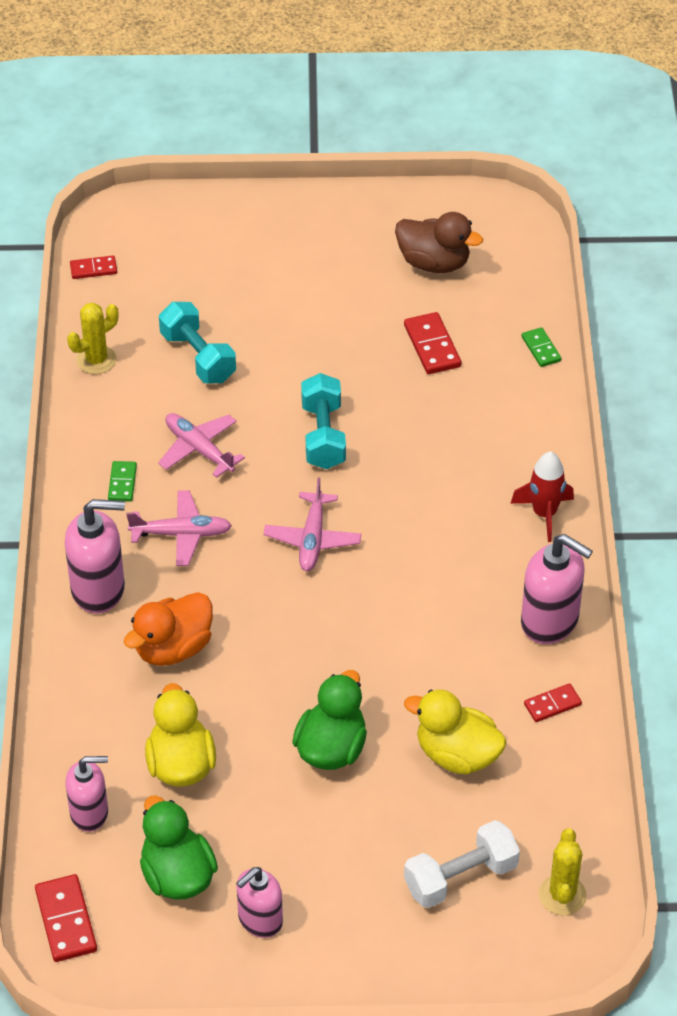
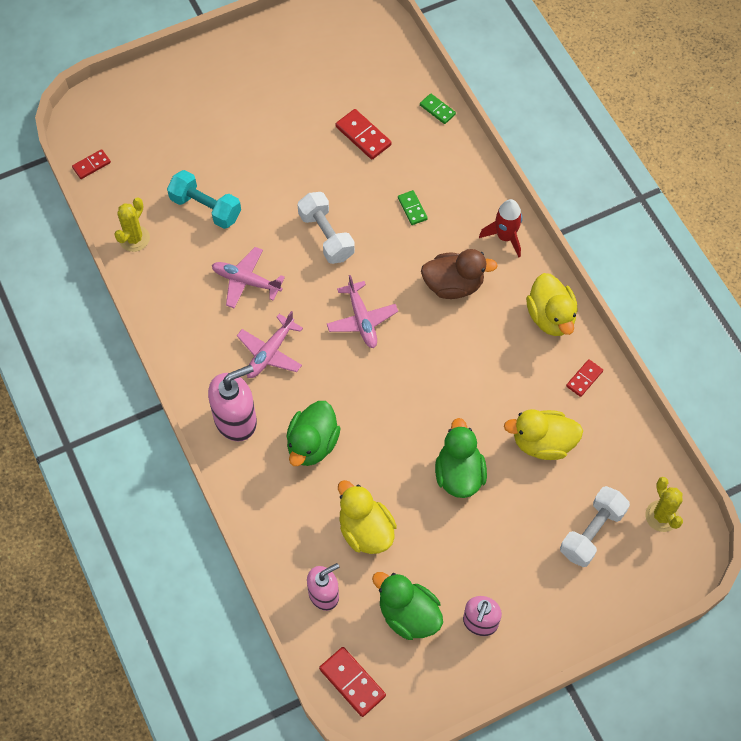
camera: 25 degrees left, 15 degrees up
green domino [108,461,137,502] -> green domino moved to [398,190,428,225]
orange duck [124,592,213,666] -> green duck [286,401,341,466]
pink plane [126,490,232,566] -> pink plane turned 150 degrees clockwise [237,311,303,378]
turquoise dumbbell [301,373,346,469] -> white dumbbell [298,192,355,264]
brown duck [395,212,483,273] -> brown duck moved to [421,249,498,299]
pink soap dispenser [521,534,593,644] -> yellow duck [526,273,578,336]

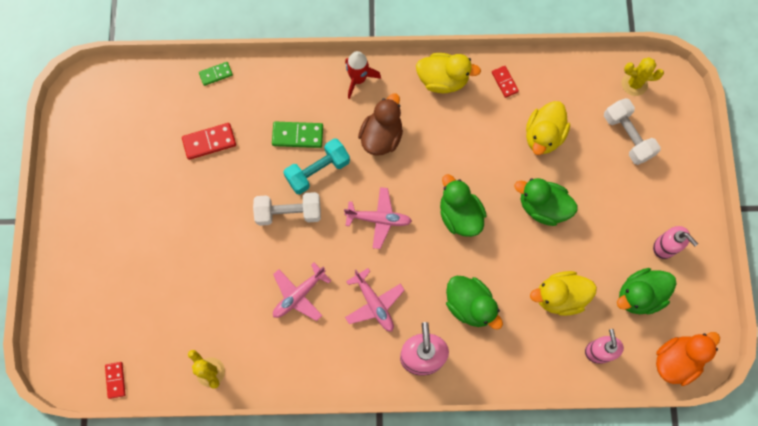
camera: 65 degrees left, 10 degrees up
turquoise dumbbell [167,170,241,229] -> turquoise dumbbell moved to [283,139,350,194]
red domino [319,647,386,717] -> orange duck [656,332,720,386]
green domino [398,190,428,225] -> green domino [272,122,323,148], size x1.58
none -> green duck [440,174,487,237]

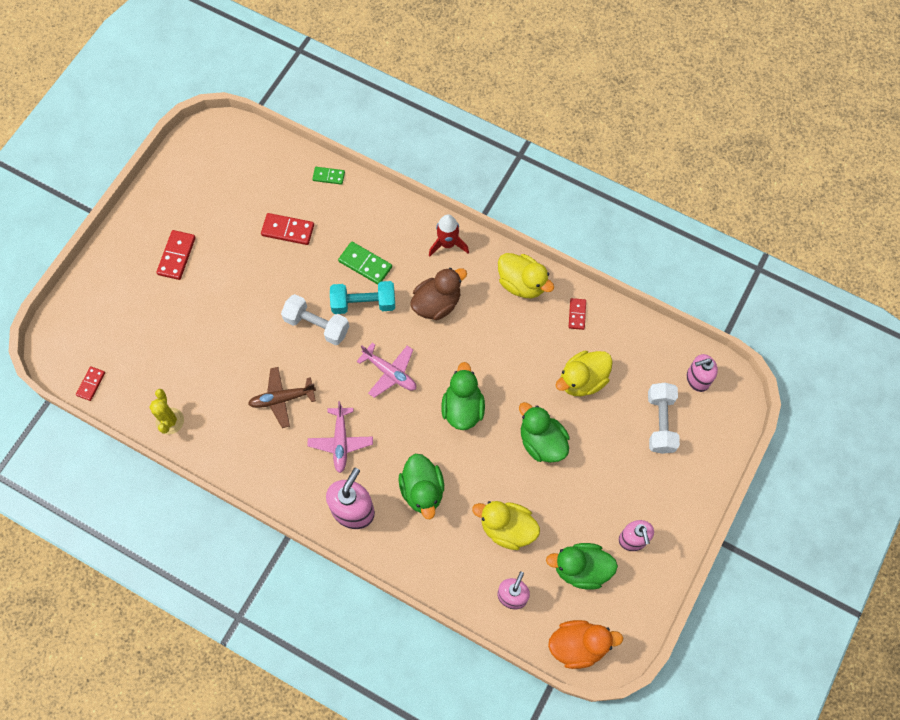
camera: 30 degrees right, 5 degrees down
pink plane [273,263,332,321] -> brown plane [248,367,316,428]
yellow cactus [622,57,664,96] -> pink soap dispenser [687,354,718,392]
none -> red domino [156,230,196,280]

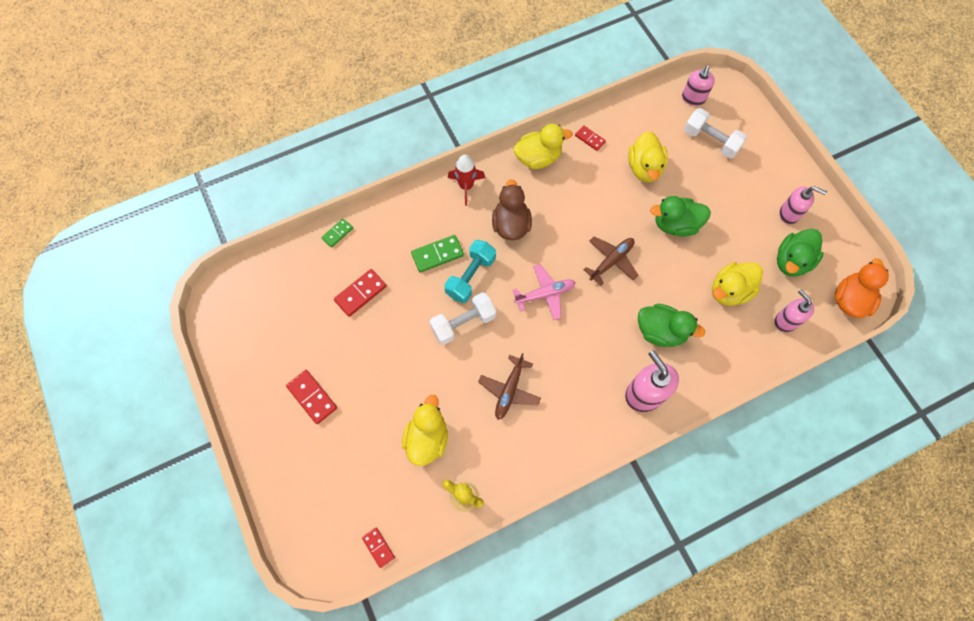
camera: 55 degrees left, 0 degrees up
pink plane [308,401,373,473] -> none
green duck [441,362,485,430] -> brown plane [584,236,638,286]
none -> yellow duck [402,395,448,466]

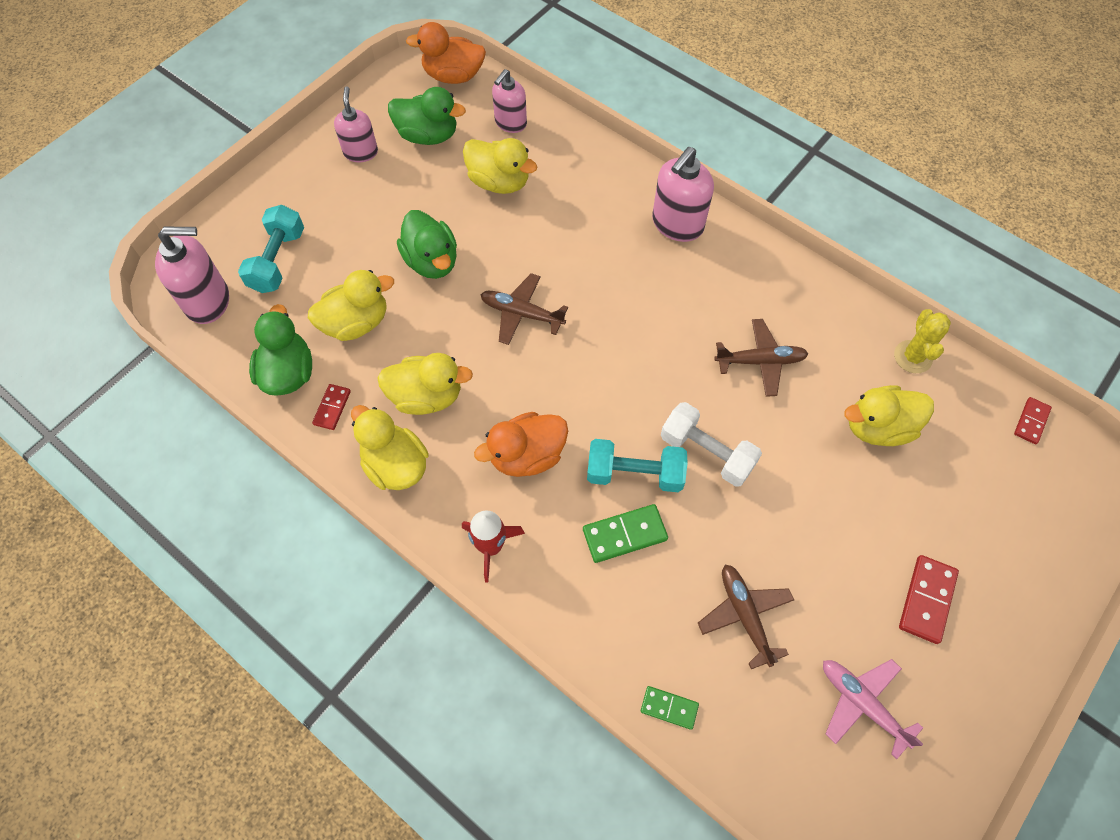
camera: 115 degrees left, 5 degrees down
red domino [334,269,387,317] -> brown plane [698,564,794,669]
green domino [411,235,464,272] -> green domino turned 60 degrees counterclockwise [583,504,668,563]
brown duck [492,179,532,240] -> orange duck [474,412,568,477]
pink plane [513,264,576,320] -> pink plane moved to [823,659,923,759]
green duck [638,304,705,347] -> green duck moved to [249,304,312,396]
pink soap dispenser [682,66,715,106] -> pink soap dispenser [155,227,229,324], size x1.51
white dumbbell [684,108,747,158] -> turquoise dumbbell [238,205,304,293]
none -> yellow duck [377,353,473,415]

